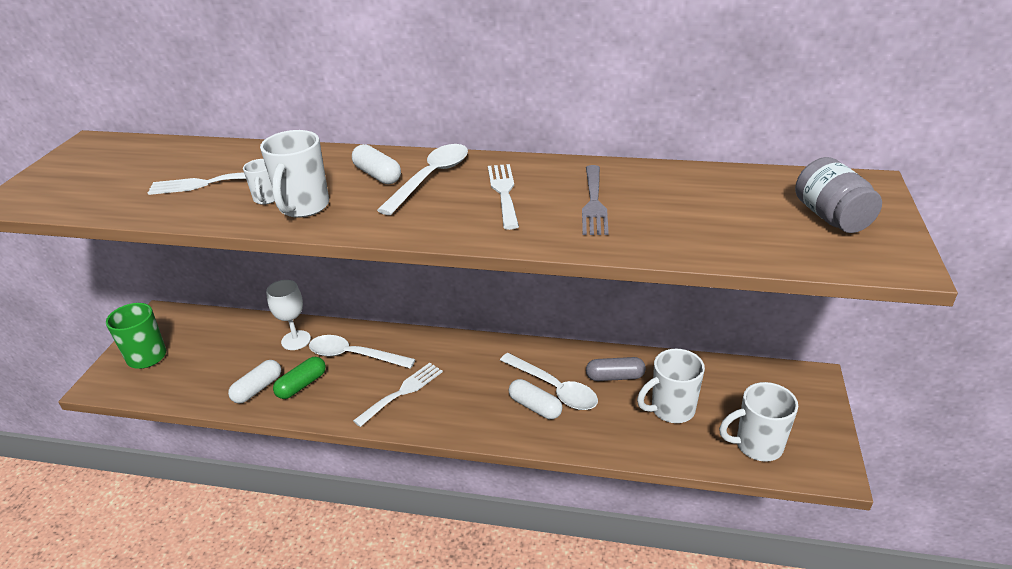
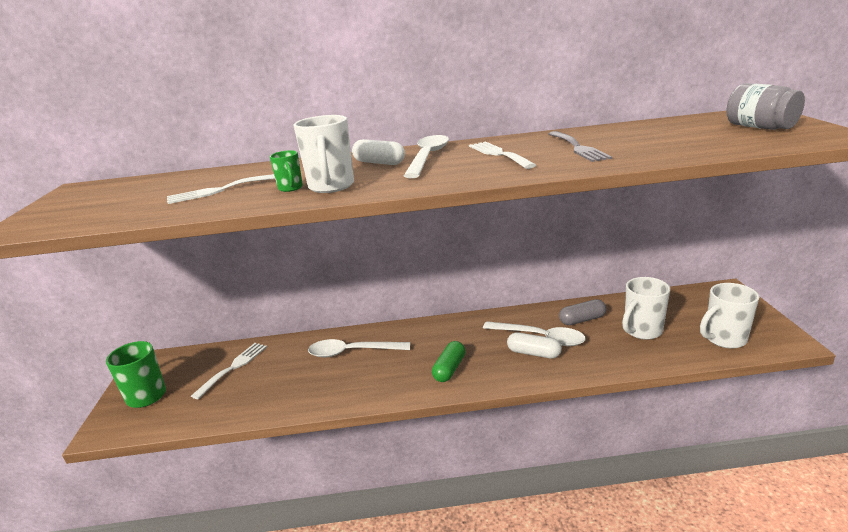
camera: 15 degrees left, 10 degrees down
white capsule [228,360,281,403] -> none
white mug [243,159,275,205] -> green mug [270,150,303,192]
white goblet [266,280,311,350] -> none
green capsule [273,357,326,399] -> green capsule moved to [432,341,465,382]
white fork [353,363,443,427] -> white fork moved to [191,343,267,399]

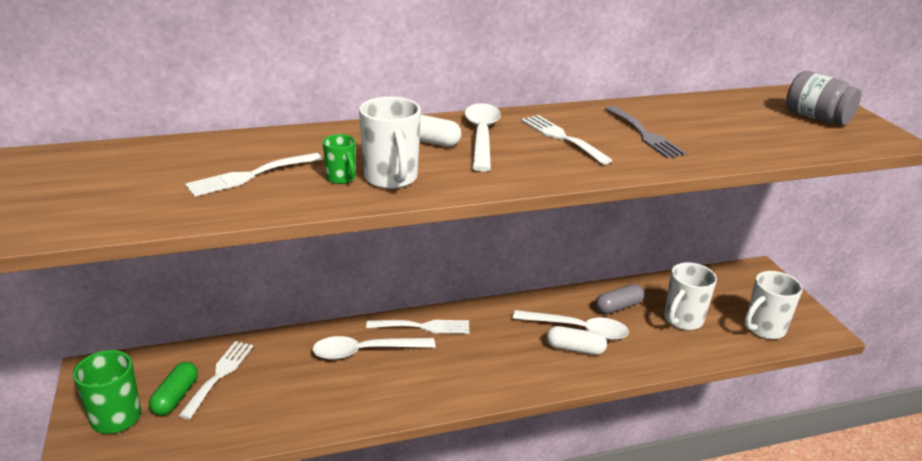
camera: 15 degrees left, 5 degrees up
green capsule [432,341,465,382] -> green capsule moved to [149,362,198,416]
none -> white fork [366,320,469,334]

